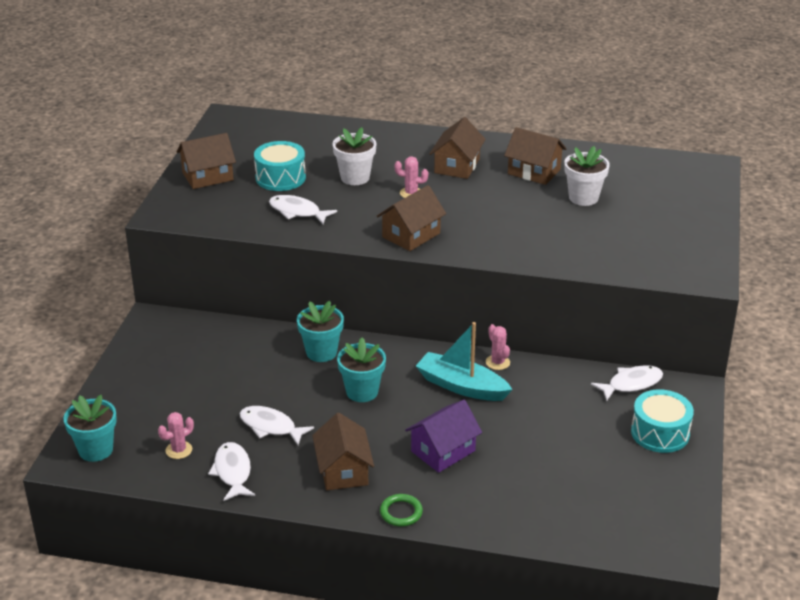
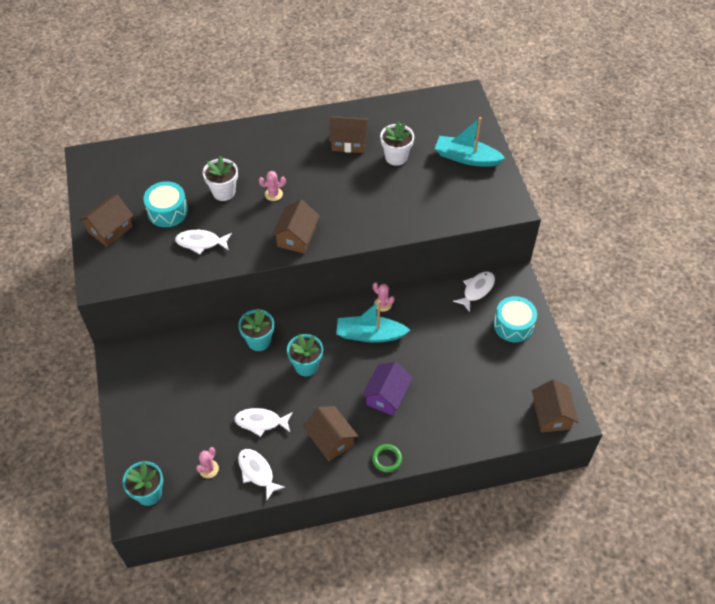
camera: 25 degrees left, 20 degrees up
brown house [429,117,486,179] -> brown house moved to [532,379,579,432]
none -> turquoise boat [435,117,505,167]

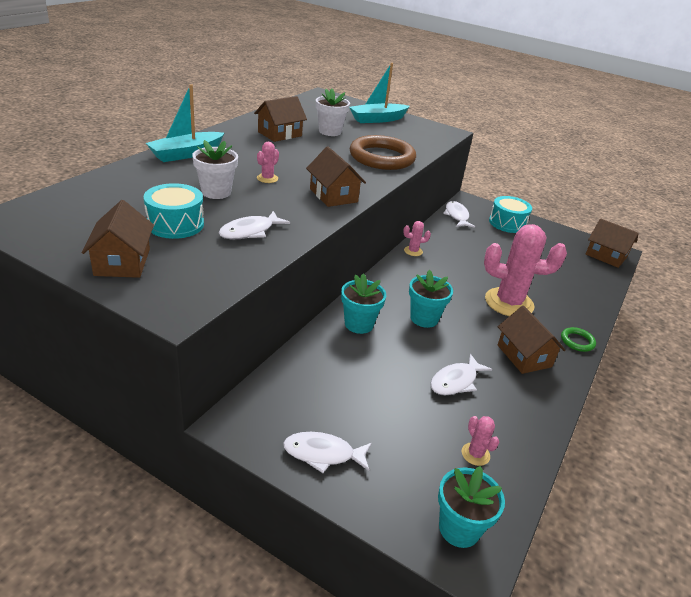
camera: 50 degrees left, 20 degrees down
white fish [238,449,285,500] -> white fish moved to [283,432,372,473]
brown house [303,406,358,461] -> brown house turned 60 degrees clockwise [498,306,565,374]
turquoise boat [336,300,410,343] -> turquoise boat moved to [146,84,224,162]
purple house [362,362,413,416] -> pink cactus [484,224,567,316]
none -> brown ring [350,135,416,170]

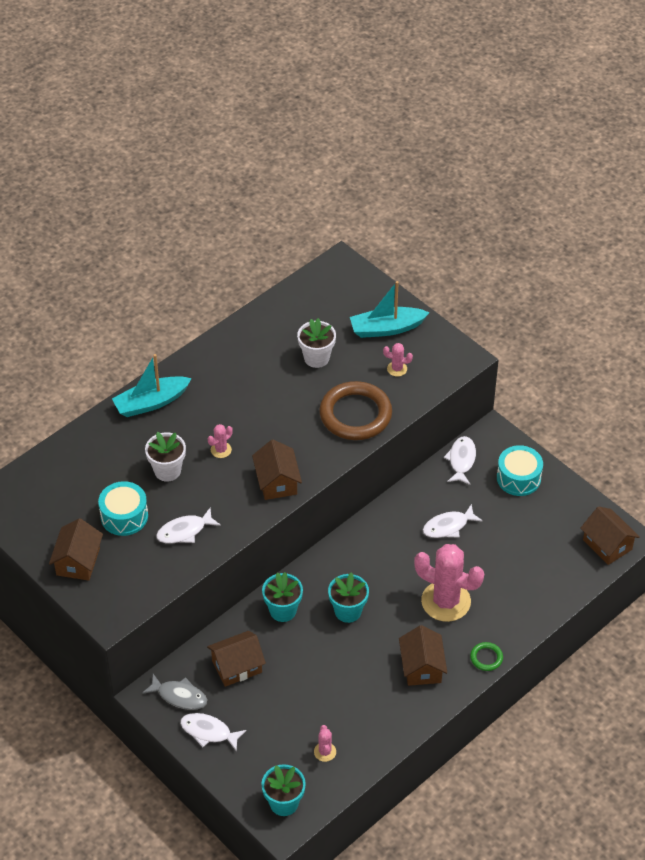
camera: 20 degrees right, 15 degrees up
brown house [254,96,307,142] -> brown house moved to [207,631,266,687]
pink cactus [403,221,431,256] -> pink cactus moved to [383,343,413,376]
white fish [430,354,492,395] -> white fish moved to [423,504,483,538]
none -> grey fish [142,674,207,710]

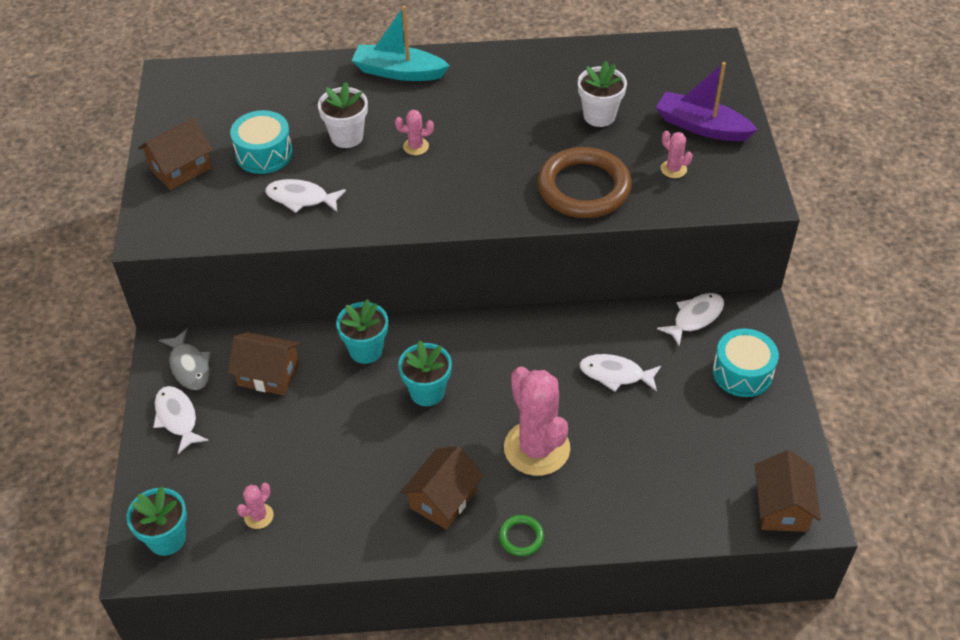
camera: 40 degrees right, 0 degrees up
brown house [252,440,302,500] -> none
turquoise boat [350,281,429,338] -> purple boat [656,62,758,141]

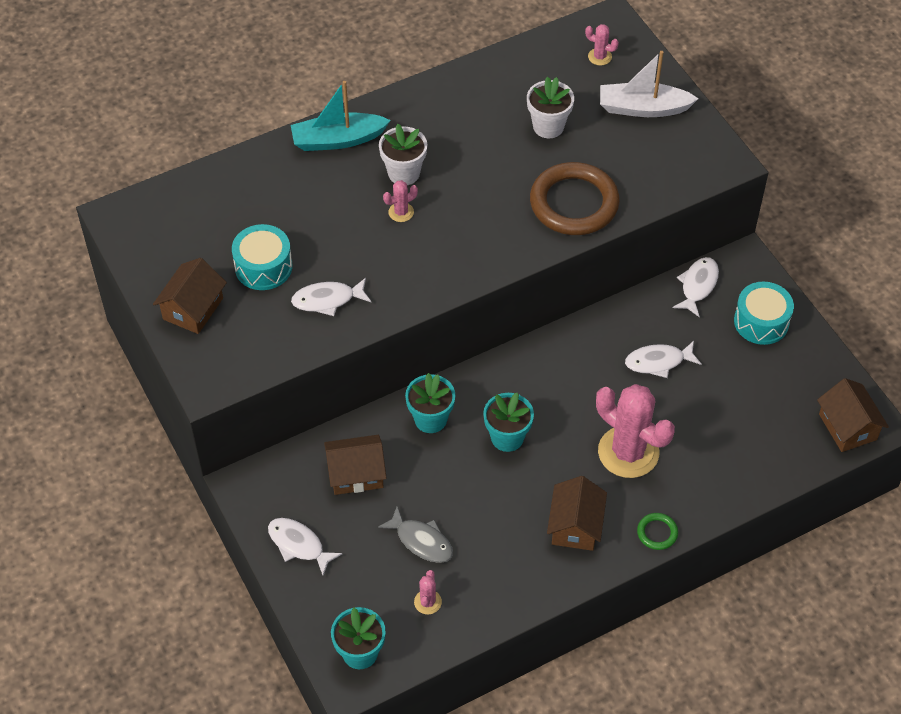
camera: 25 degrees left, 5 degrees up
grey fish [159,328,211,390] -> grey fish moved to [378,506,453,563]
white flower pot [318,82,368,148] -> white flower pot moved to [379,124,427,185]
purple boat [656,62,758,141] -> white boat [600,51,699,117]
pink cactus [661,131,693,178] -> pink cactus moved to [585,24,619,65]

